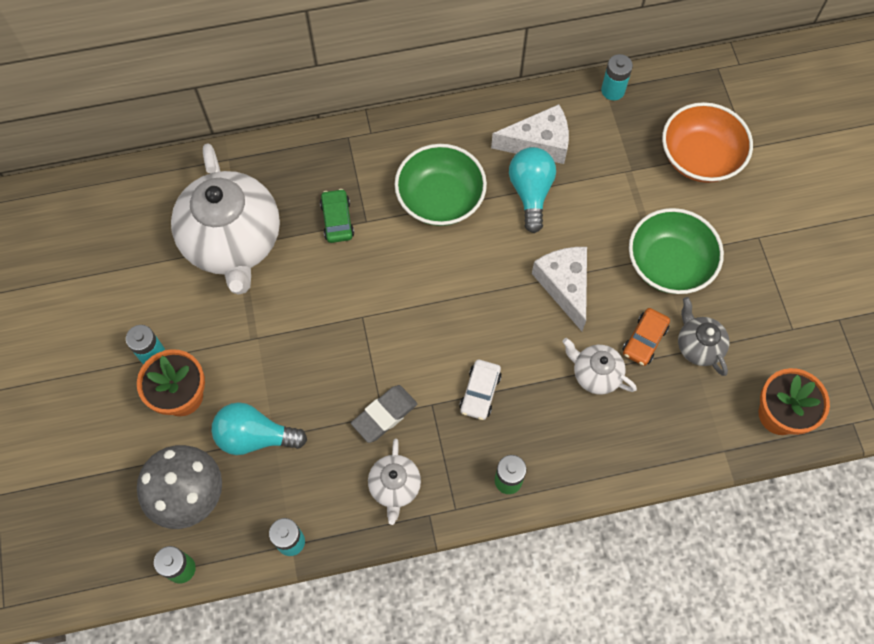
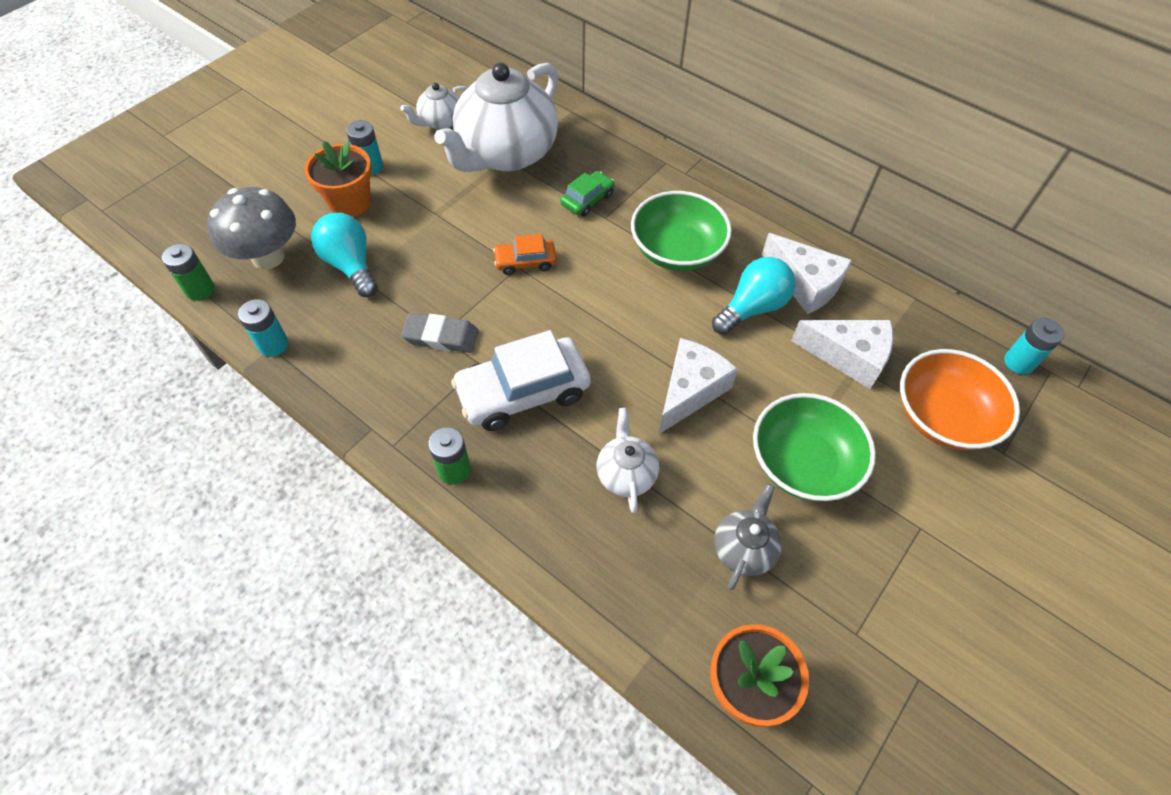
camera: 50 degrees right, 10 degrees down
white teapot [368,439,421,525] -> white teapot moved to [400,83,467,130]
white car [459,360,502,420] -> white car [451,330,591,431], size x1.89
turquoise battery [601,54,633,100] -> turquoise battery moved to [1004,318,1064,374]
orange car [622,308,670,366] -> orange car moved to [493,234,556,275]
none -> white cheese [791,320,893,389]

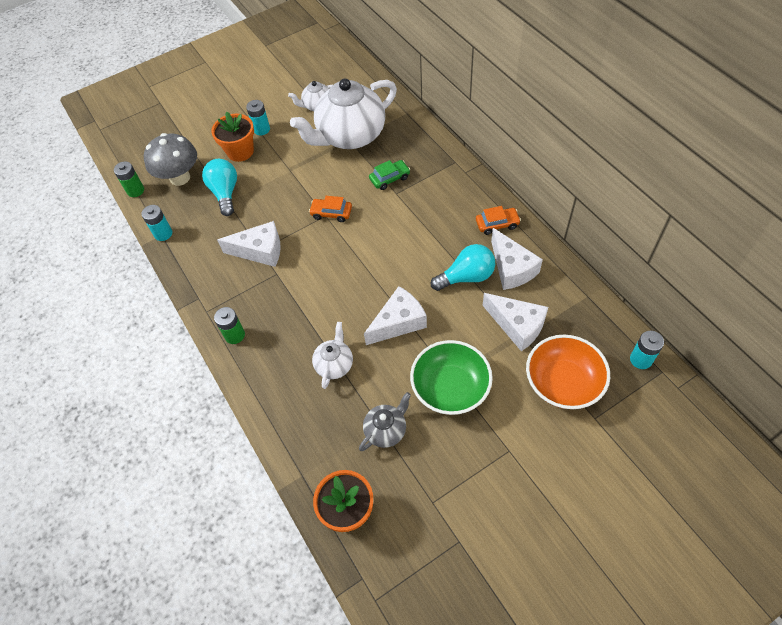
camera: 25 degrees right, 0 degrees up
grey eraser [401,313,479,353] -> white cheese [217,221,281,267]
white car [451,330,591,431] -> none
green bowl [631,191,732,271] -> none
none -> orange car [476,206,521,235]

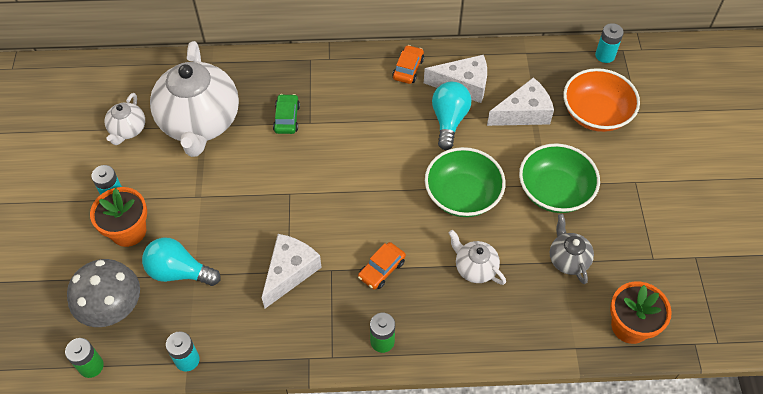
camera: 65 degrees left, 0 degrees up
orange car [309,196,352,222] -> orange car moved to [358,242,406,290]
white cheese [364,286,427,345] -> green bowl [425,147,506,217]

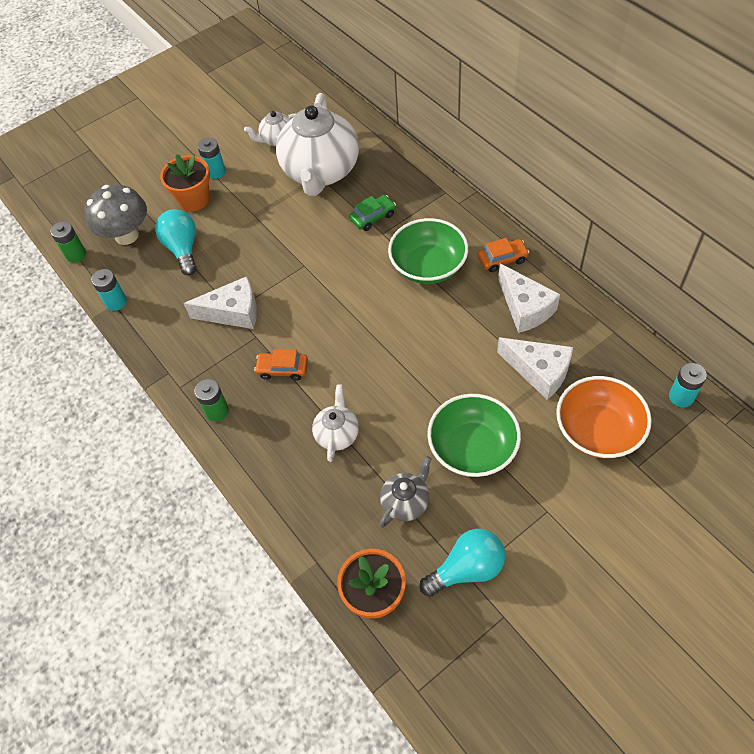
camera: 60 degrees right, 0 degrees up
white teapot [150,41,239,157] -> white teapot turned 45 degrees counterclockwise [276,93,359,196]
green bowl [425,147,506,217] -> green bowl moved to [388,218,468,284]
turquoise light bulb [432,82,471,150] -> turquoise light bulb moved to [419,529,505,597]

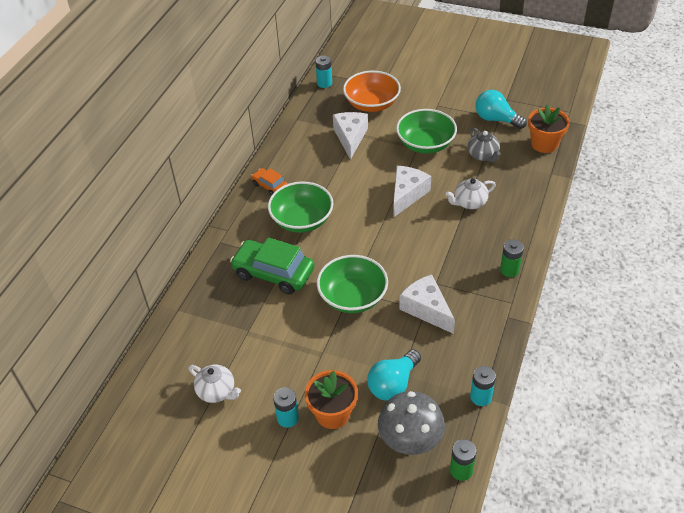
camera: 125 degrees left, 10 degrees down
orange car [254,349,308,381] -> none
white teapot [276,93,359,196] -> none
green car [349,195,396,231] -> green car [230,238,314,294], size x1.89
grey teapot [379,456,431,528] -> grey teapot turned 120 degrees counterclockwise [468,127,501,162]
white cheese [498,263,560,333] -> white cheese moved to [393,166,431,218]
none -> green bowl [317,255,388,313]

